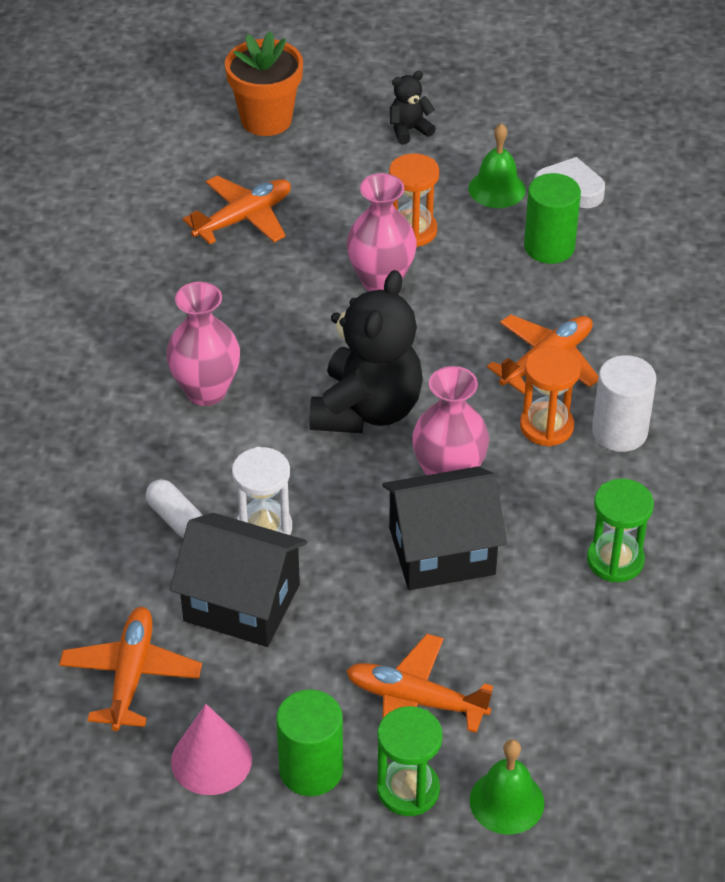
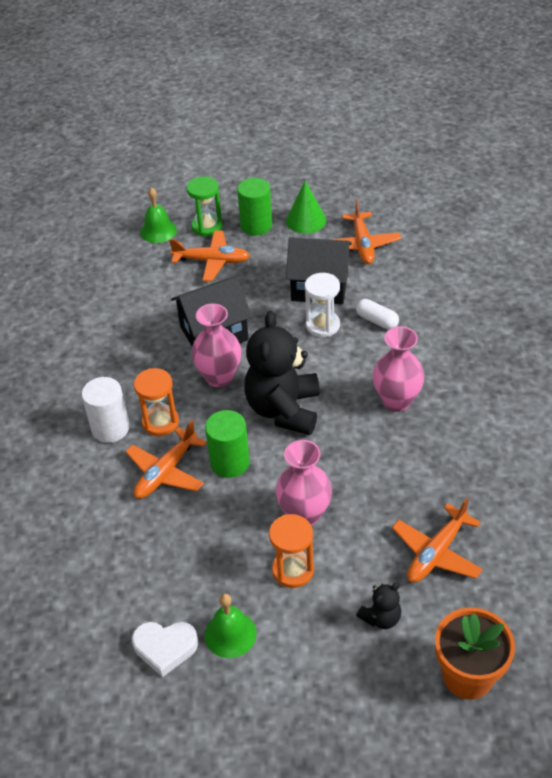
camera: 170 degrees right, 0 degrees up
pink cone [171,704,252,795] -> green cone [286,181,326,234]
black teddy bear [390,71,436,145] -> black teddy bear moved to [356,582,401,629]
green cylinder [524,173,581,264] -> green cylinder moved to [205,410,250,478]
green hourglass [587,479,654,582] -> none

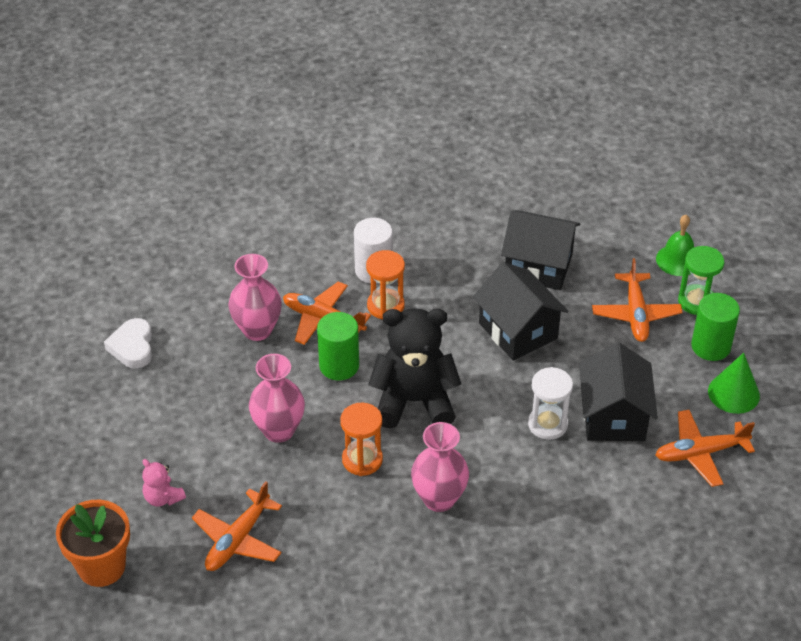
camera: 80 degrees right, 0 degrees up
pink vase [191,304,241,387] -> pink vase moved to [228,254,282,341]
green bell [205,593,257,658] -> none
orange hourglass [269,514,314,588] -> orange hourglass moved to [340,403,383,476]
white capsule [356,299,399,330] -> none
black teddy bear [356,582,401,629] -> pink teddy bear [142,459,186,507]
orange plane [392,498,483,583] -> orange plane turned 90 degrees counterclockwise [192,481,282,571]
none -> black house [501,210,580,290]

